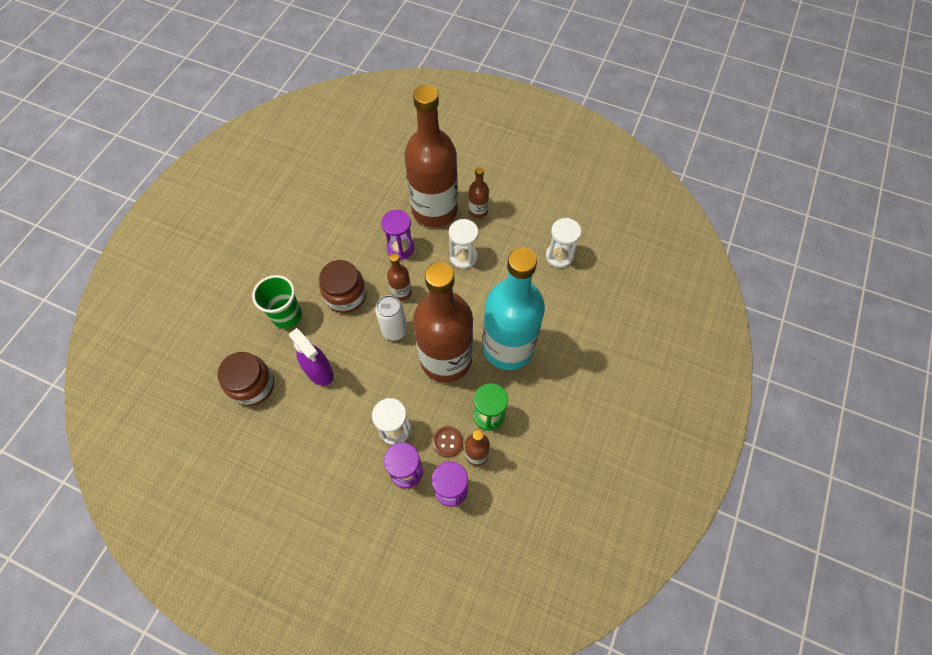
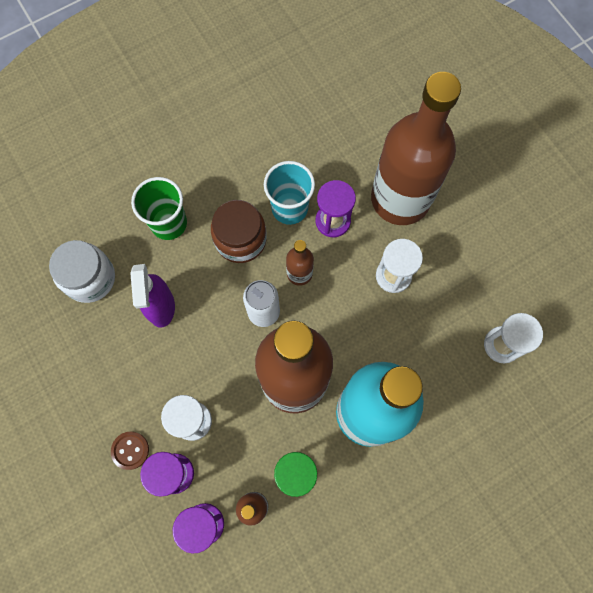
camera: 35 degrees right, 10 degrees up
brown jar [218,352,274,406] -> white jar [49,240,115,303]
brown button [432,426,463,458] -> brown button moved to [111,431,149,470]
brown bottle [469,167,489,219] -> none
none -> turquoise cup [264,161,315,225]

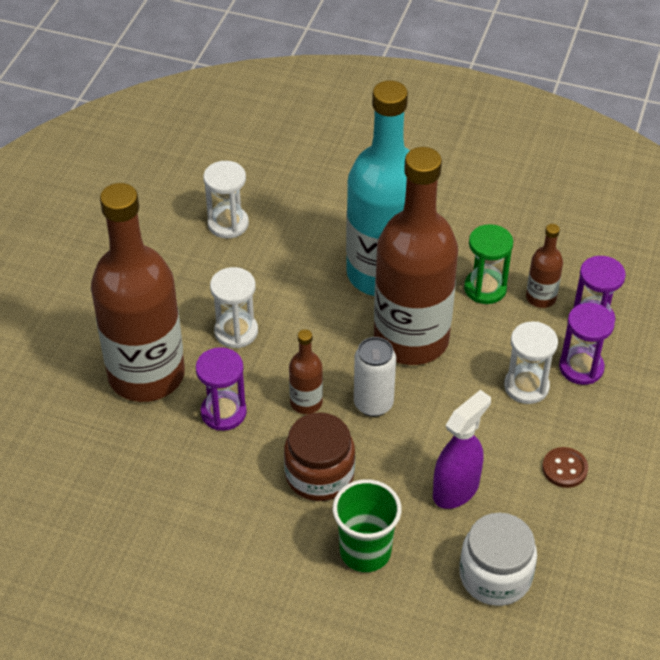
camera: 130 degrees left, 25 degrees down
brown button [111,431,149,470] -> brown button moved to [542,447,588,488]
turquoise cup [264,161,315,225] -> none

